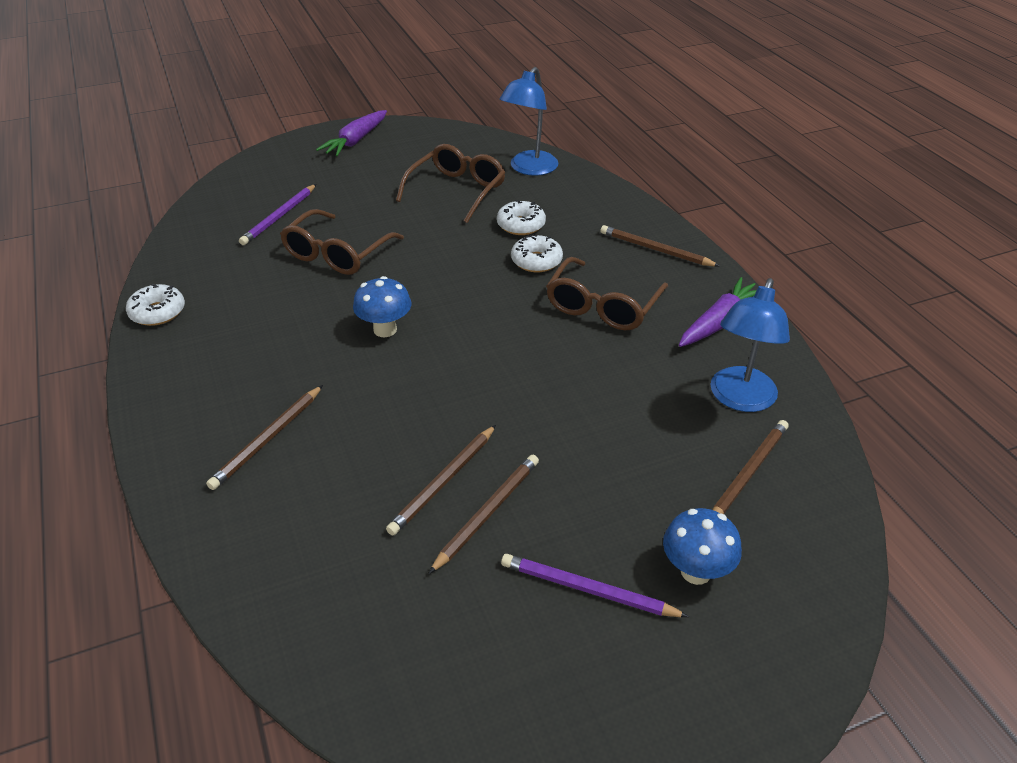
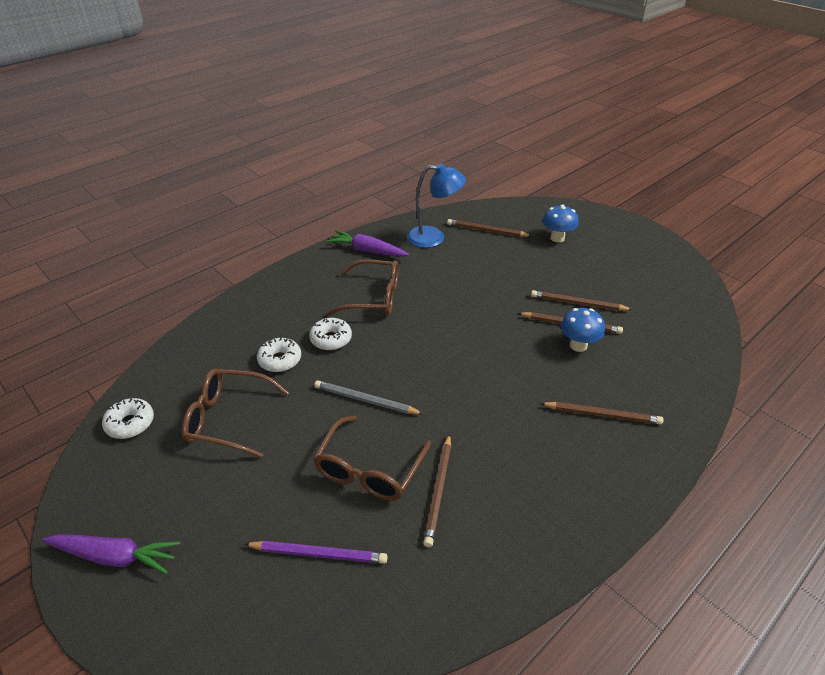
camera: 110 degrees left, 0 degrees up
white donut [126,284,185,326] -> white donut moved to [102,398,154,439]
brown glasses [280,209,404,275] -> brown glasses turned 105 degrees clockwise [313,416,431,501]
blue mushroom [353,276,411,337] -> blue mushroom moved to [561,308,605,352]
blue lamp [499,67,558,176] -> none
purple pencil [501,554,689,617] -> none
brown pencil [600,225,720,266] -> brown pencil moved to [423,434,451,547]
none -> grey pencil [314,380,424,414]

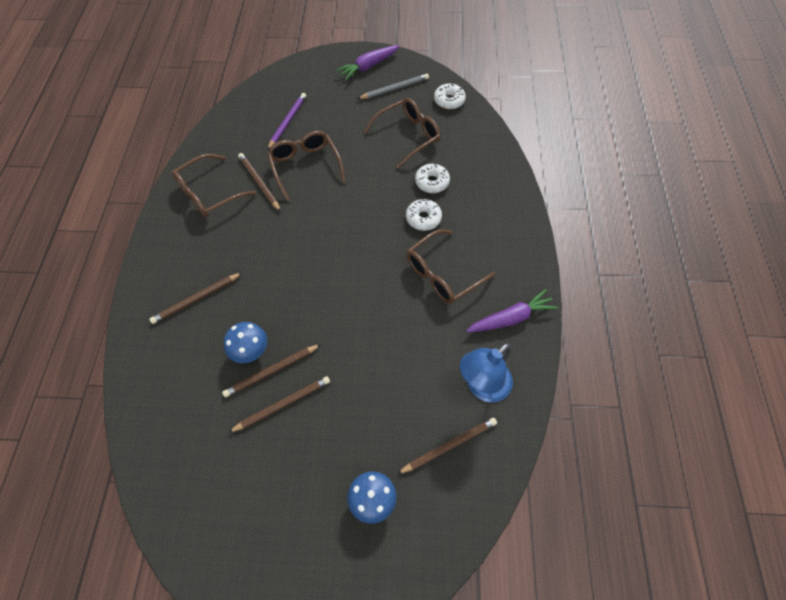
camera: 135 degrees right, 20 degrees up
purple pencil [244,541,388,564] -> purple pencil turned 150 degrees clockwise [268,93,306,150]
grey pencil [314,380,424,414] -> grey pencil moved to [357,74,429,99]
none -> brown glasses [172,154,256,218]

